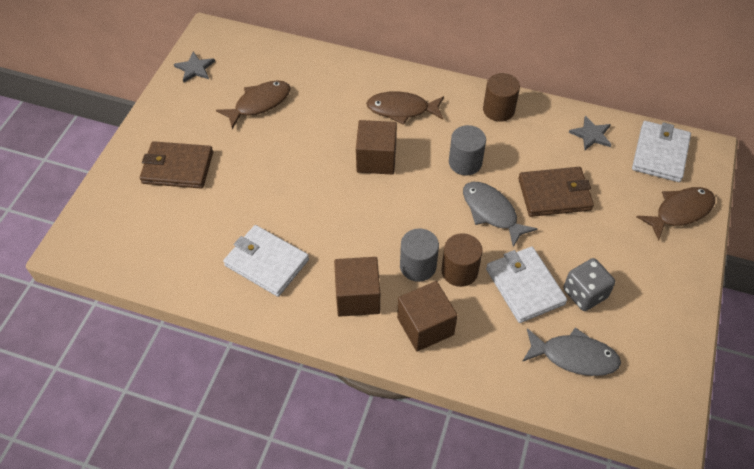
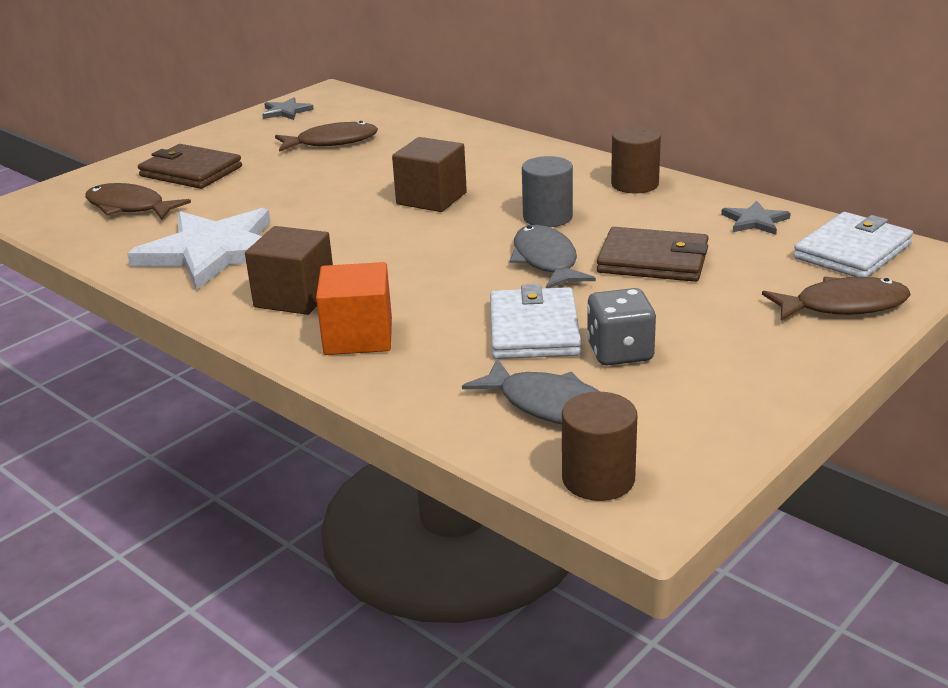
camera: 25 degrees right, 25 degrees down
white wallet [223,225,309,297] -> white star [127,208,270,291]
brown fish [366,91,444,125] -> brown fish moved to [85,183,191,220]
brown cube [397,281,458,352] -> orange cube [316,262,392,355]
grey cylinder [400,228,439,282] -> none
brown cylinder [441,233,483,287] -> brown cylinder moved to [562,392,637,501]

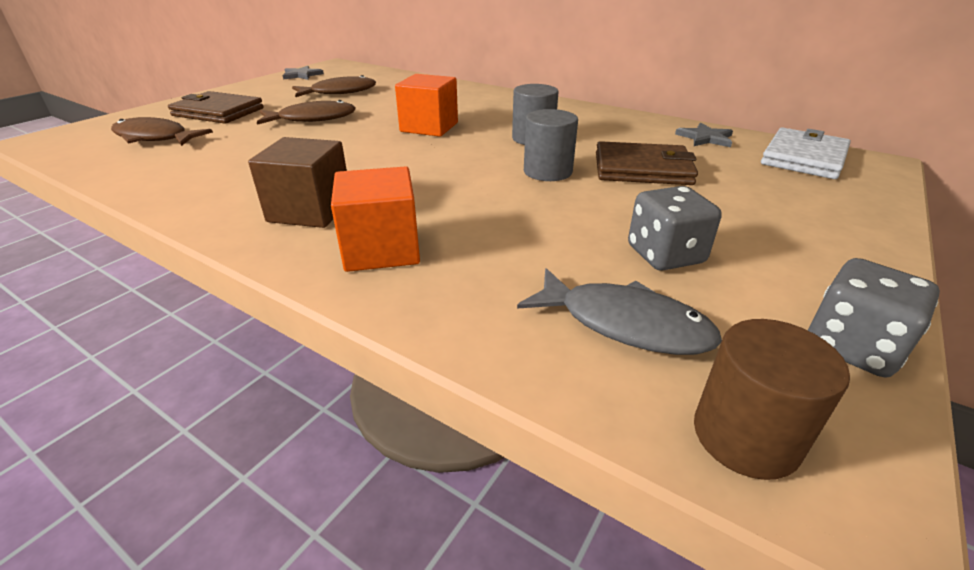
camera: 10 degrees left, 5 degrees up
white star [127,208,270,291] -> none
brown cube [392,137,467,212] -> orange cube [395,74,458,137]
white wallet [490,284,581,359] -> none
grey fish [509,225,596,288] -> grey cylinder [524,109,578,181]
brown cylinder [611,126,661,193] -> none
brown fish [762,276,911,321] -> brown fish moved to [257,100,356,125]
none -> grey dice [808,258,940,377]

